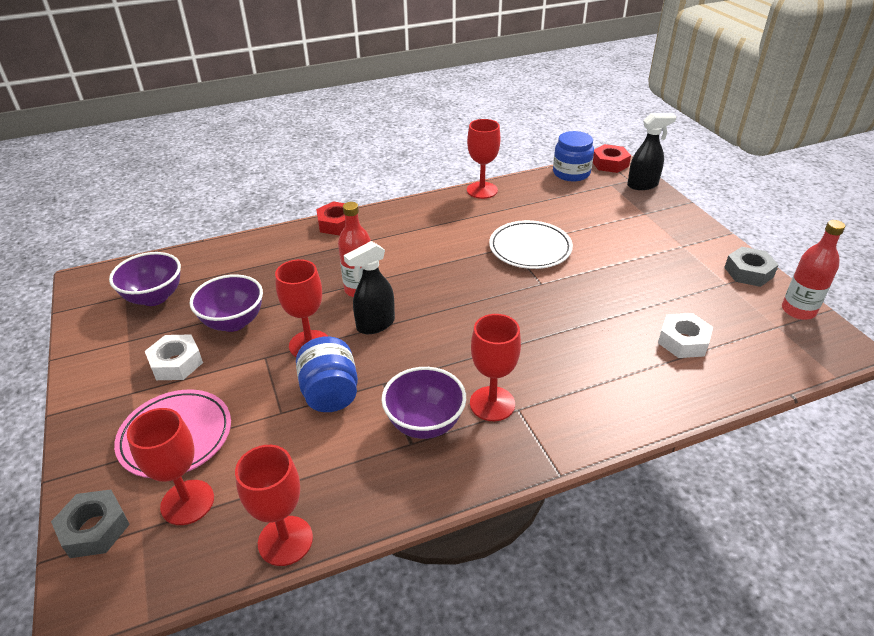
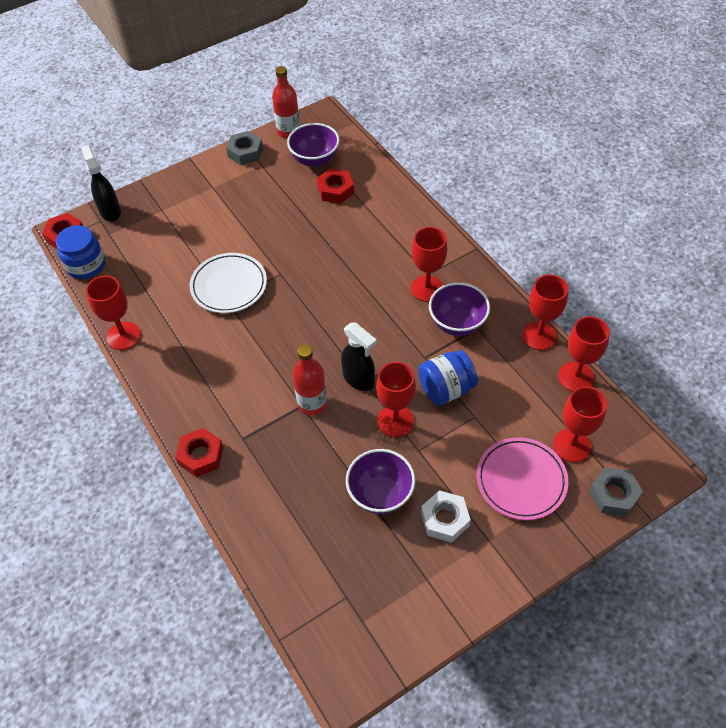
camera: 100 degrees left, 15 degrees up
purple bowl [109,252,181,306] -> purple bowl moved to [287,123,339,167]
white nut [658,313,713,358] -> red nut [317,168,354,204]
none -> red goblet [522,274,568,350]

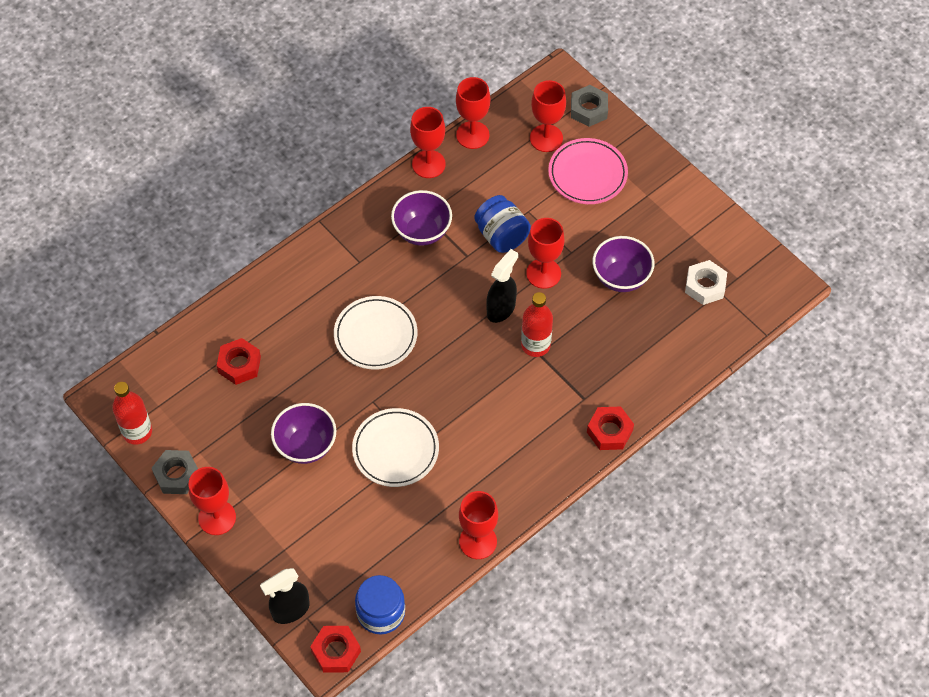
camera: 100 degrees left, 5 degrees up
purple bowl [287,123,339,167] -> purple bowl moved to [271,403,336,464]
red goblet [411,227,447,302] -> red goblet moved to [189,467,236,535]
white nut [421,490,471,543] -> white nut moved to [685,260,727,305]
none -> white plate [334,296,417,370]

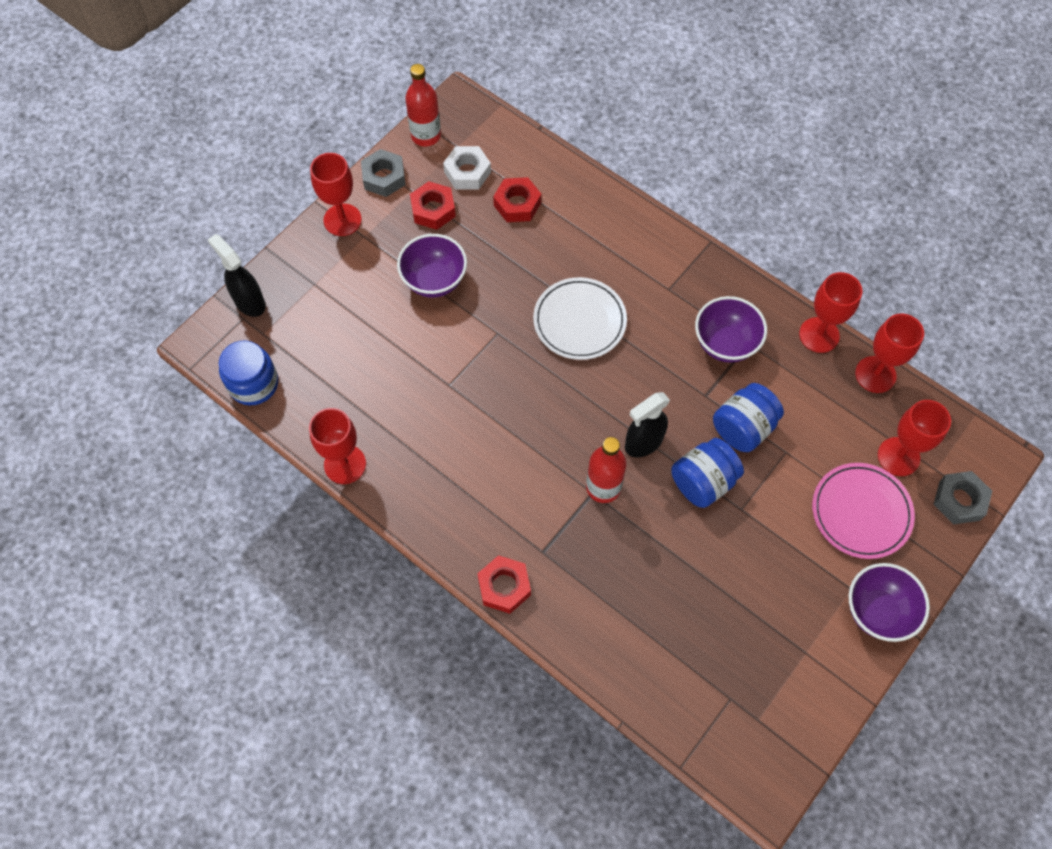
camera: 80 degrees right, 5 degrees up
red nut [310,626,361,673] -> red nut moved to [410,181,456,230]
white plate [352,408,439,487] -> none
black spray bottle [486,249,518,323] -> black spray bottle turned 120 degrees clockwise [625,392,670,457]
red goblet [526,218,565,289] -> blue jar [671,438,744,508]
purple bowl [593,236,654,292] -> purple bowl moved to [849,563,930,642]
white nut [685,260,727,305] -> white nut moved to [443,146,491,189]

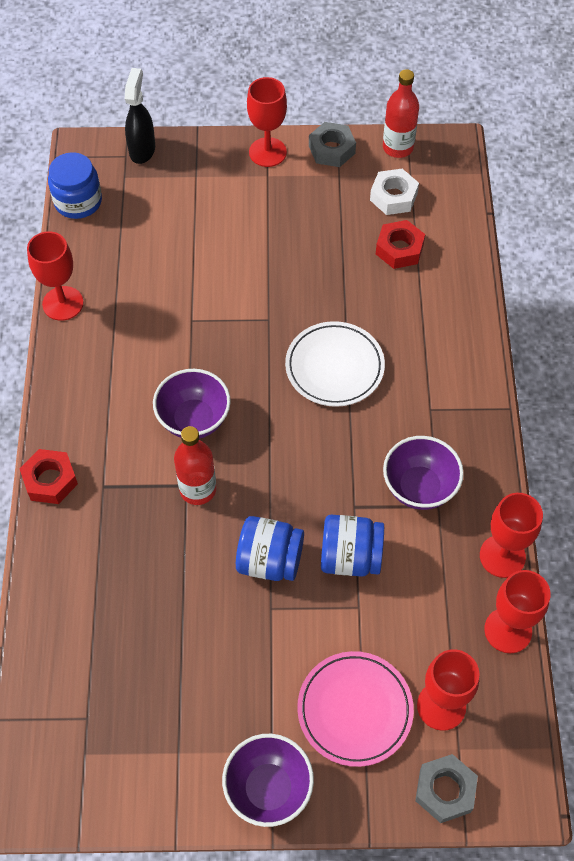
camera: 50 degrees right, 5 degrees down
purple bowl [397,234,467,298] -> purple bowl moved to [153,369,231,439]
red nut [410,181,456,230] -> none
black spray bottle [625,392,670,457] -> none

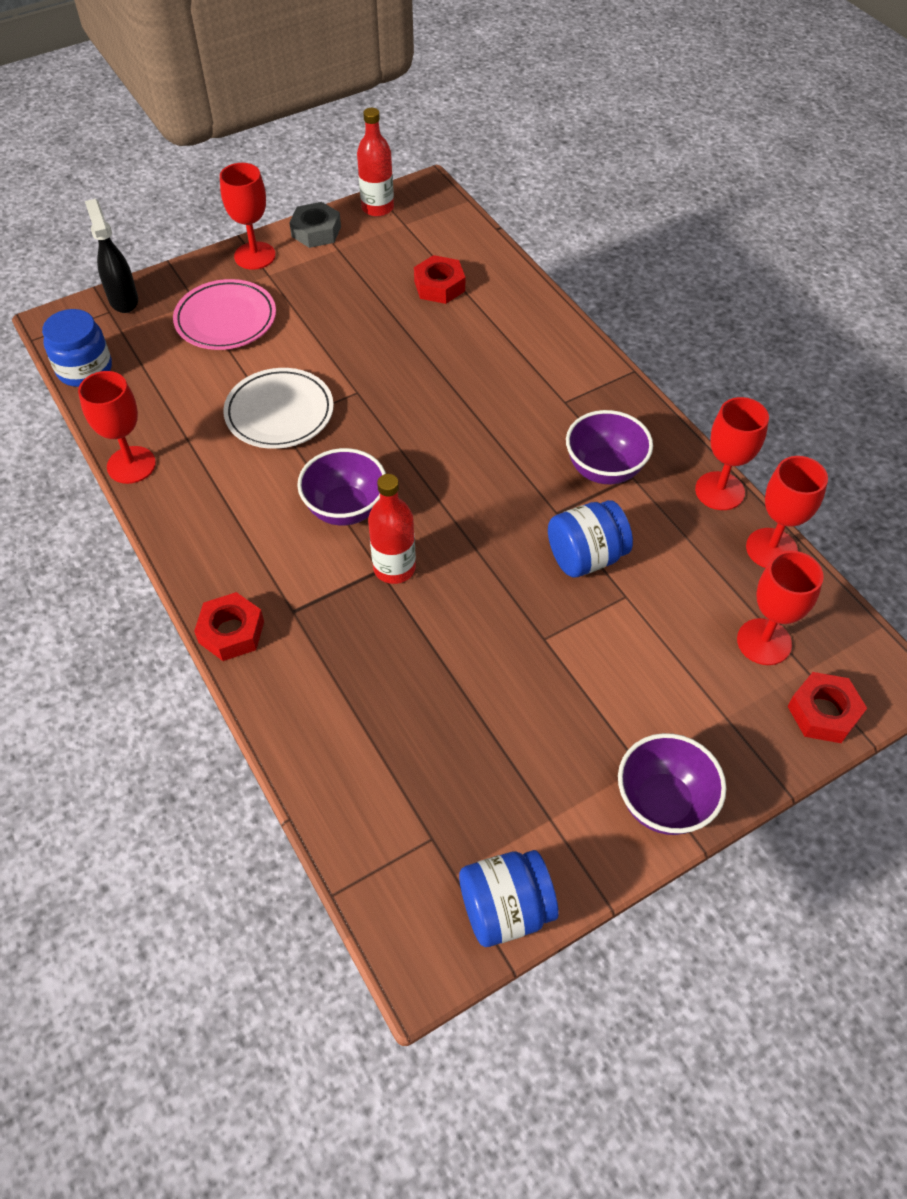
camera: 30 degrees left, 5 degrees down
blue jar [236,516,304,581] -> blue jar moved to [459,850,559,947]
white plate [285,321,385,407] -> white plate moved to [223,368,334,449]
pink plate [297,651,414,767] -> pink plate moved to [173,279,276,350]
white nut [370,169,419,215] -> none
grey nut [415,754,478,823] -> red nut [787,672,867,743]

